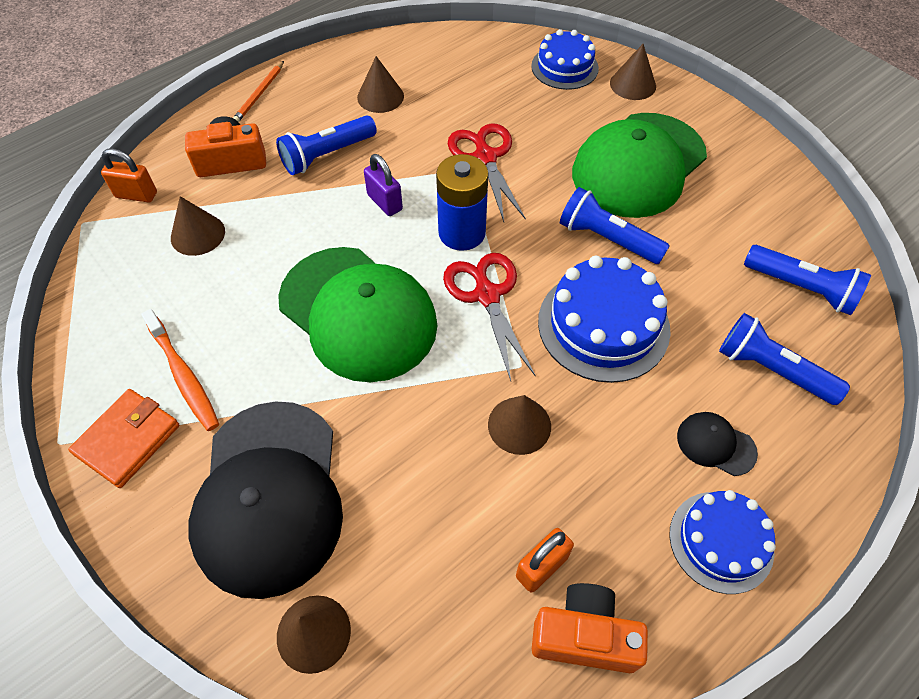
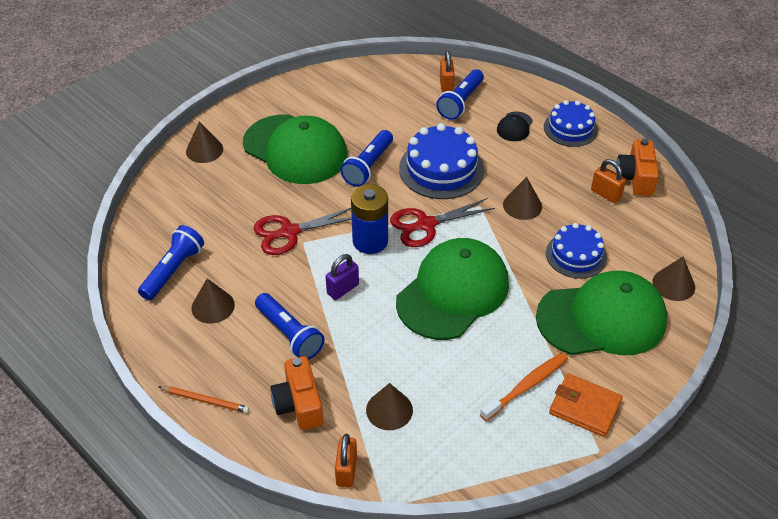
camera: 95 degrees left, 10 degrees down
black cap [189,401,343,599] -> green cap [536,271,667,355]
blue cake [531,29,599,90] -> blue cake moved to [546,223,607,279]
blue flashlight [744,245,871,315] -> blue flashlight moved to [138,225,204,301]
none -> orange padlock [440,50,455,93]

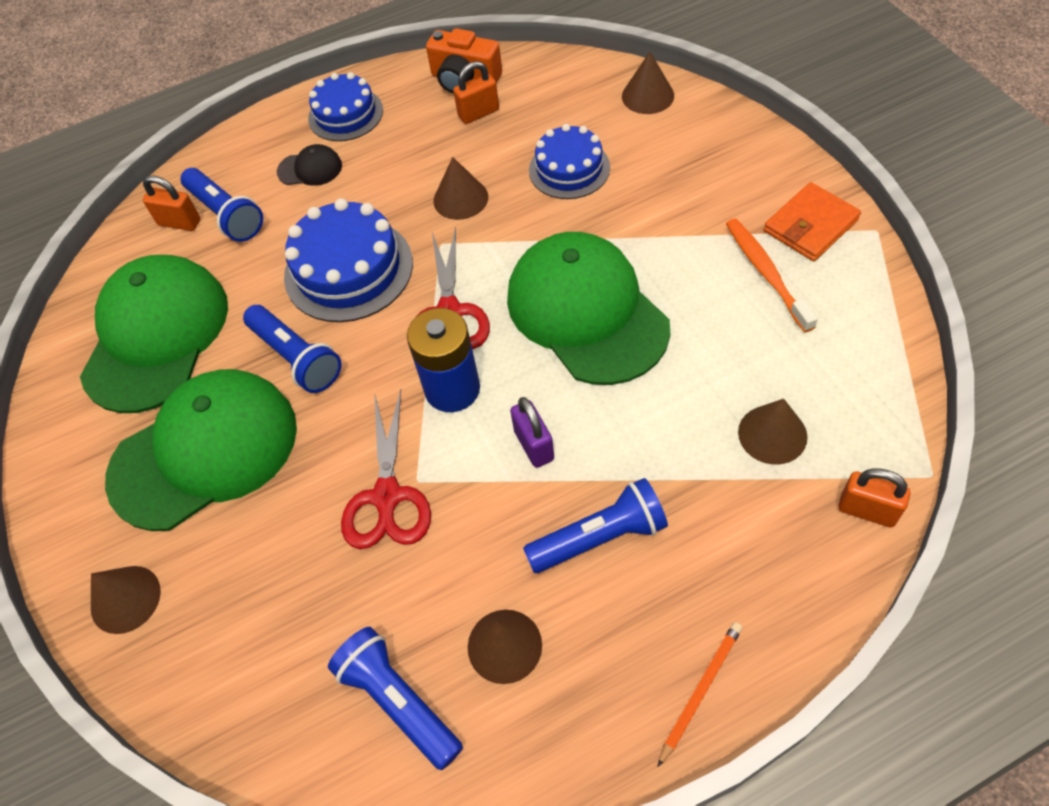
camera: 65 degrees left, 10 degrees up
orange camera [271,356,323,430] -> none
black cap [497,112,533,141] -> black cap turned 45 degrees counterclockwise [277,144,342,186]
green cap [536,271,667,355] -> green cap moved to [80,255,228,413]

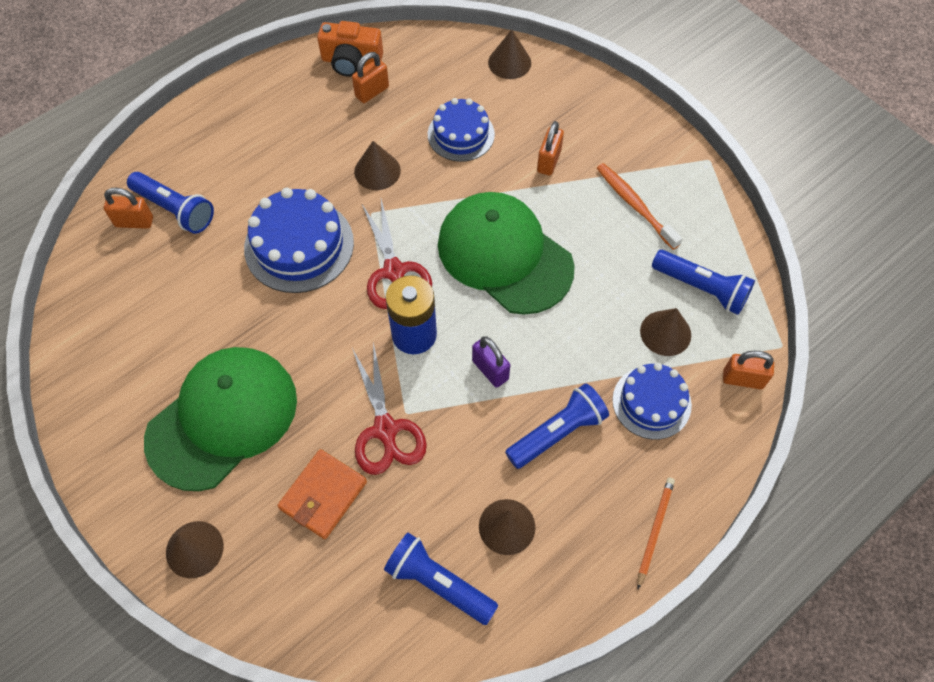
camera: 20 degrees left, 5 degrees up
green cap [80,255,228,413] -> none
blue flashlight [243,305,341,393] -> blue flashlight moved to [652,250,755,315]
black cap [277,144,342,186] -> none
blue cake [308,72,383,141] -> blue cake moved to [612,363,692,439]
orange wallet [764,182,861,261] -> orange wallet moved to [277,449,367,539]
none -> orange padlock [537,121,564,175]

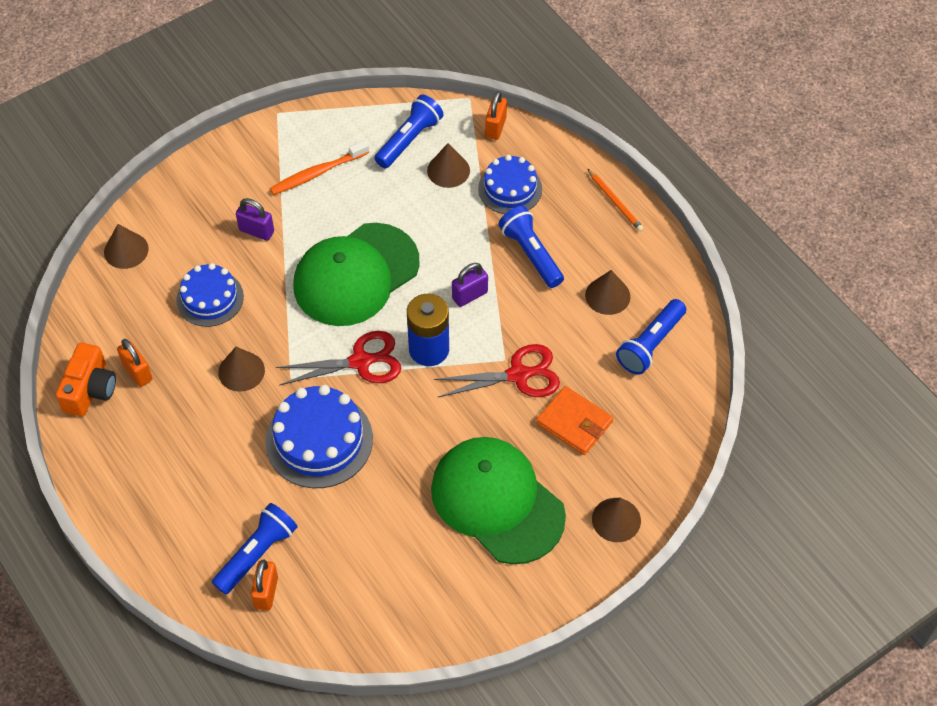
camera: 85 degrees left, 5 degrees down
orange padlock [537,121,564,175] -> purple padlock [236,198,274,241]
orange pencil [637,478,675,589] -> orange pencil turned 150 degrees counterclockwise [588,169,644,232]

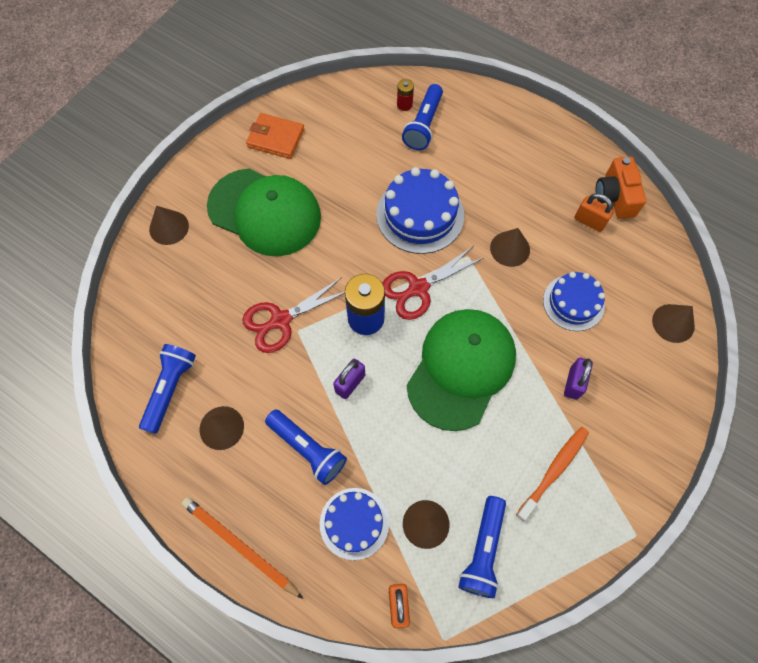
camera: 160 degrees right, 10 degrees up
purple padlock [236,198,274,241] -> purple padlock turned 75 degrees counterclockwise [564,358,593,400]
orange padlock [251,559,278,611] -> red battery [397,79,414,111]
orange wallet [536,386,613,455] -> orange wallet moved to [246,113,304,159]
orange pencil [588,169,644,232] -> orange pencil [181,497,303,599], size x1.55

